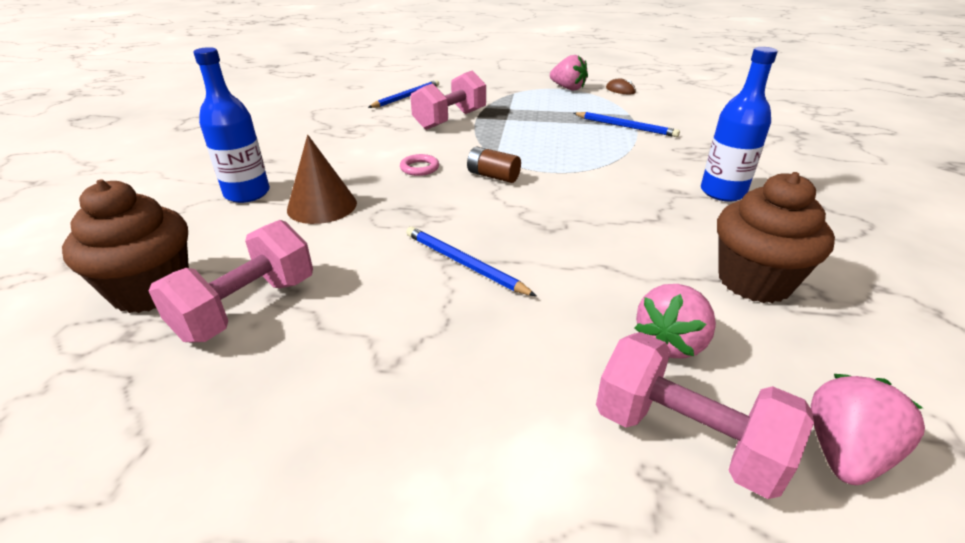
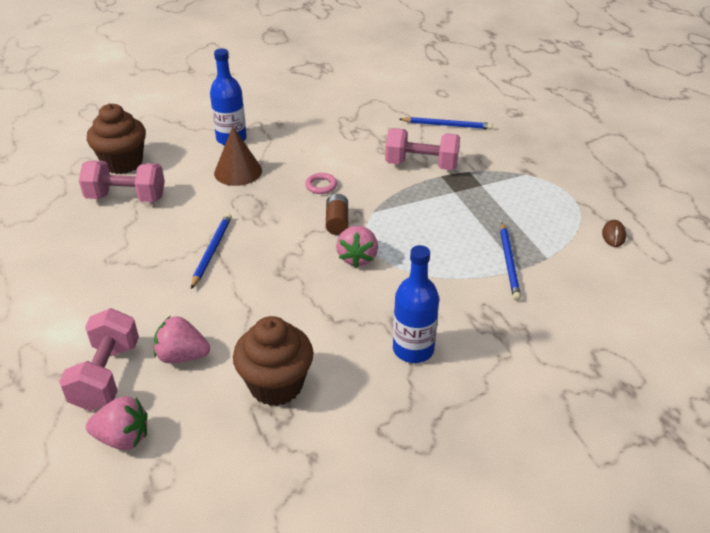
camera: 60 degrees right, 5 degrees up
pink strawberry [550,55,588,91] -> pink strawberry moved to [336,226,378,268]

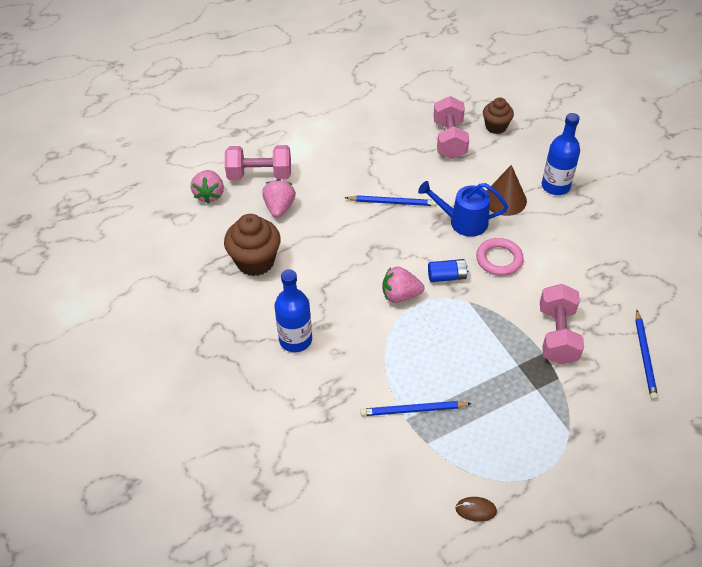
camera: 85 degrees right, 10 degrees up
brown cupcake [87,103,146,174] -> brown cupcake [483,97,514,134], size x0.63
pink ring [305,173,337,194] -> pink ring [476,238,524,276], size x1.56
brown battery [326,194,348,235] -> blue battery [428,259,469,282]
none -> blue watering can [418,181,508,237]

